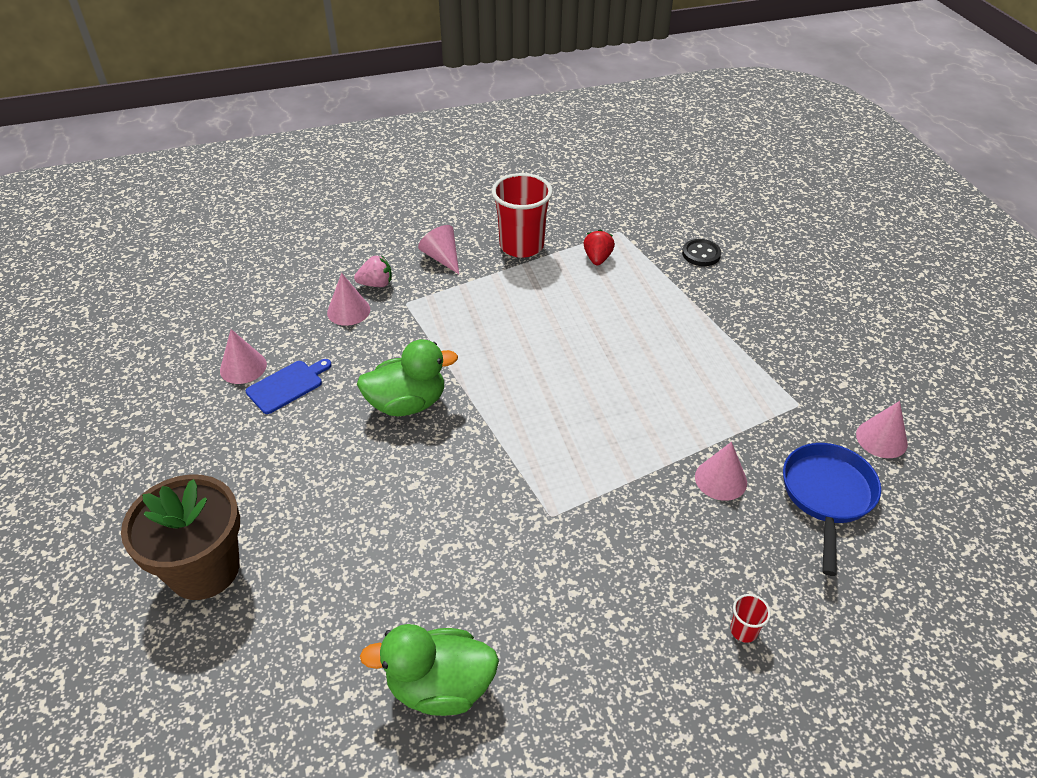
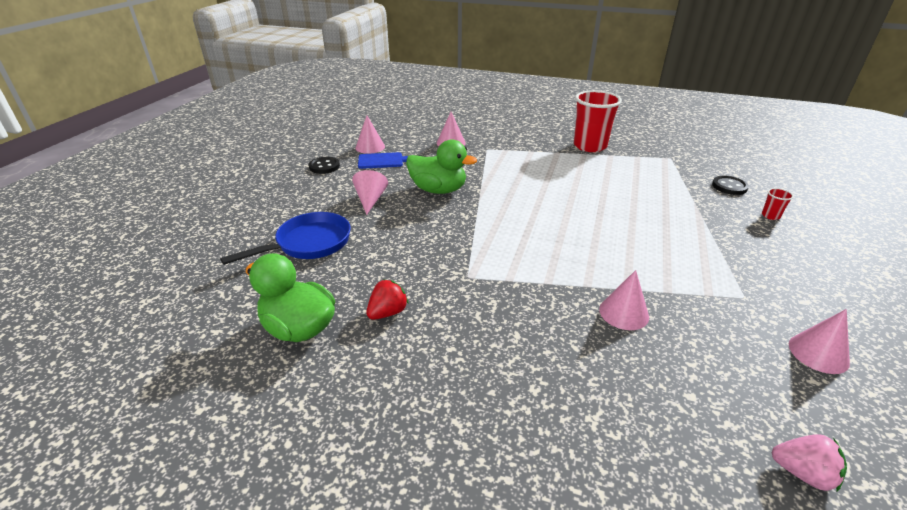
camera: 35 degrees right, 10 degrees down
brown flower pot [121,474,240,600] -> none
pink strawberry [354,255,392,287] -> pink strawberry moved to [772,434,847,491]
pink cone [418,225,459,274] -> pink cone moved to [352,170,388,215]
red strawberry [584,229,615,265] -> red strawberry moved to [366,279,409,320]
red cup [730,594,771,643] -> red cup moved to [762,188,794,220]
blue pan [783,443,881,576] -> blue pan moved to [220,212,351,265]
none -> black button [309,157,340,174]

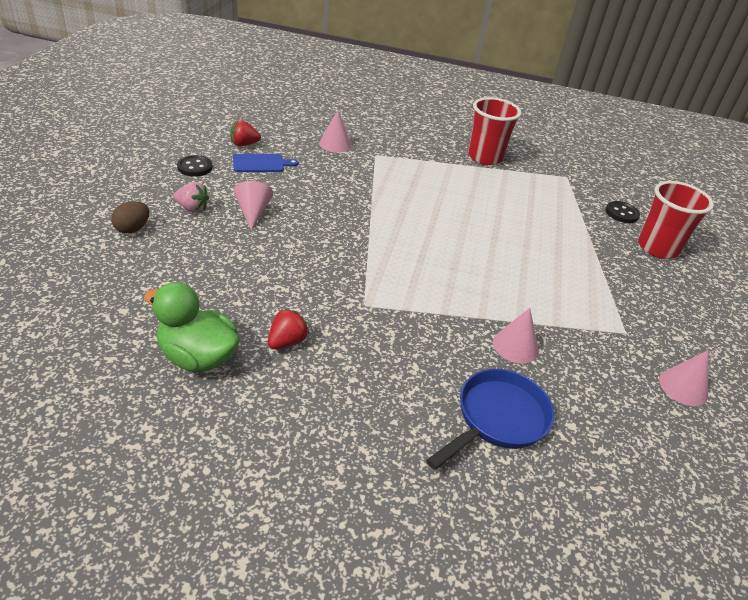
camera: 10 degrees left, 5 degrees up
blue pan [220,212,351,265] -> blue pan moved to [426,369,554,470]
pink cone [355,116,385,154] -> red strawberry [230,120,261,146]
green duck [406,139,477,194] -> none
red cup [762,188,794,220] -> red cup [638,181,714,259], size x2.43
pink strawberry [772,434,847,491] -> pink strawberry moved to [174,182,209,212]
none -> brown egg [111,201,149,234]

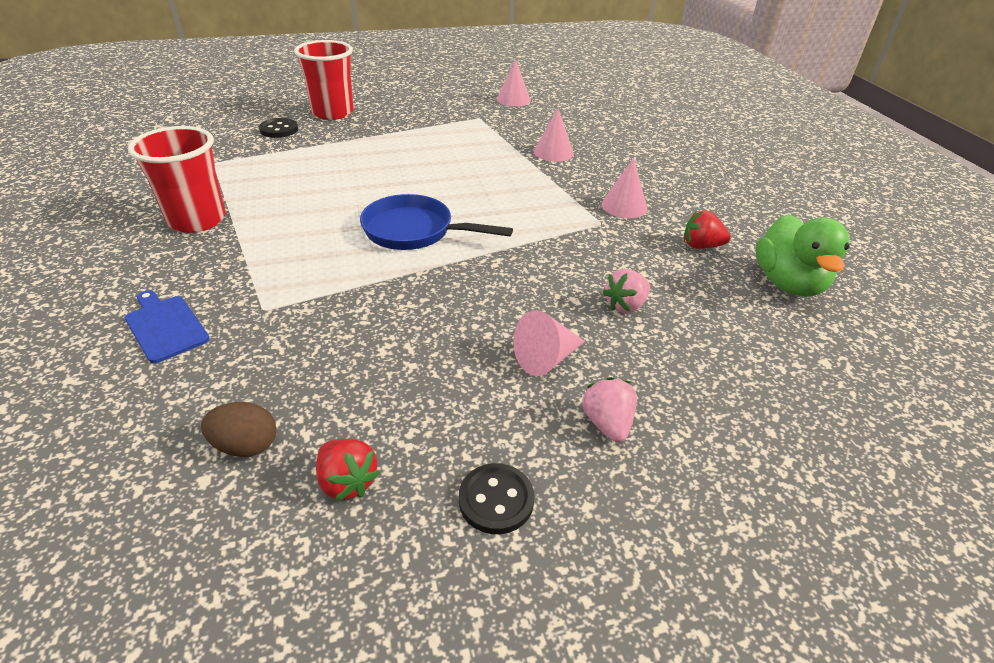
camera: 115 degrees left, 0 degrees up
brown egg [111,201,149,234] -> brown egg moved to [201,402,276,457]
blue cutting board [233,154,299,172] -> blue cutting board moved to [125,290,210,363]
pink cone [319,110,351,153] -> pink cone moved to [602,158,647,218]
blue pan [426,369,554,470] -> blue pan moved to [360,194,513,250]
none -> pink strawberry [602,269,650,313]

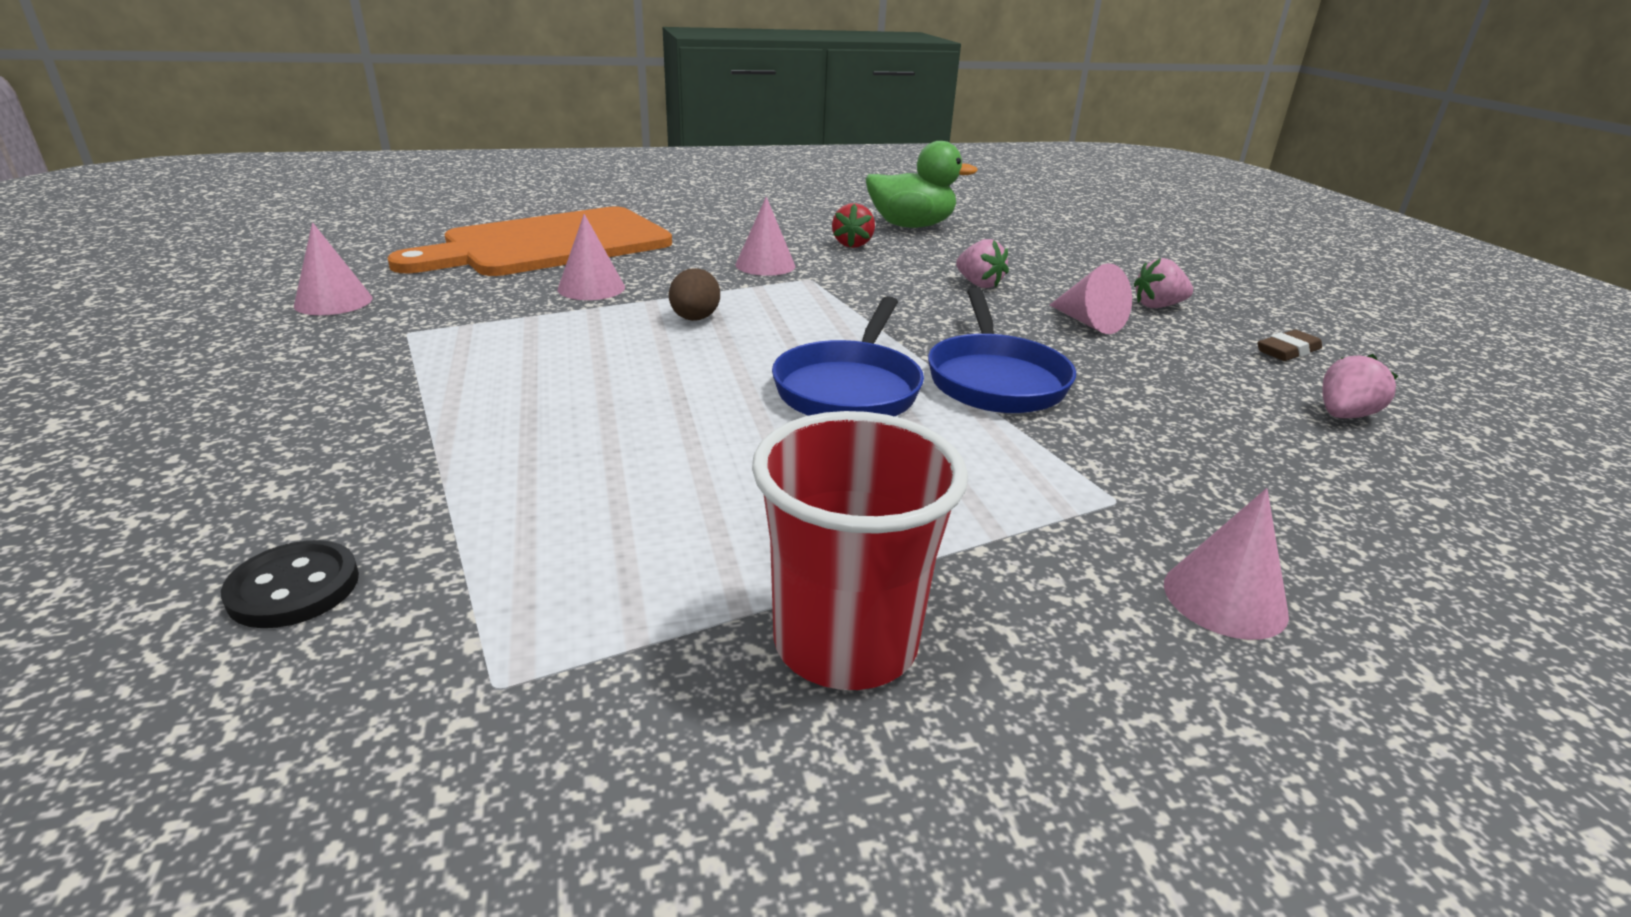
camera: 90 degrees left, 10 degrees down
blue cutting board [125,290,210,363] -> pink cone [1164,488,1289,640]
brown egg [201,402,276,457] -> brown egg moved to [669,268,720,321]
red cup [294,40,354,120] -> none
red strawberry [316,439,380,501] -> pink strawberry [1322,354,1398,418]
black button [459,463,534,534] -> brown eraser [1257,330,1322,361]
none -> orange cutting board [388,206,672,276]
none -> blue pan [928,288,1076,413]

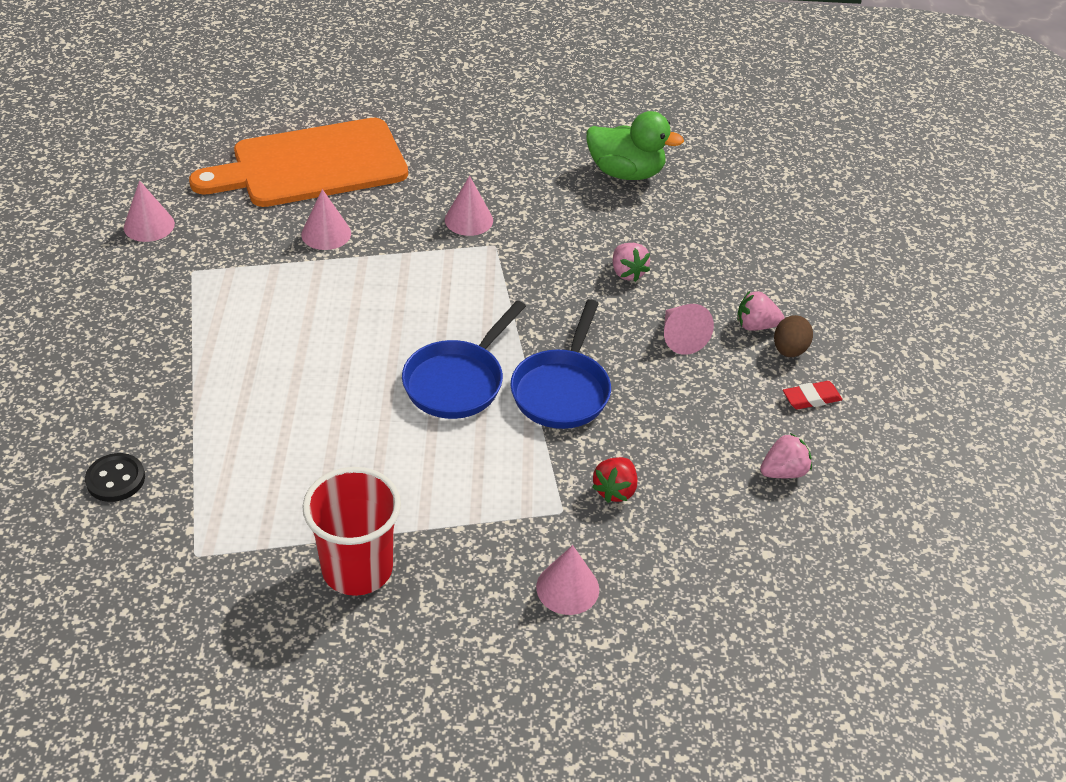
camera: 15 degrees right, 15 degrees up
brown egg [669,268,720,321] -> brown egg moved to [774,315,813,357]
red strawberry [832,203,875,248] -> red strawberry moved to [592,457,637,503]
brown eraser [1257,330,1322,361] -> red eraser [783,381,842,409]

